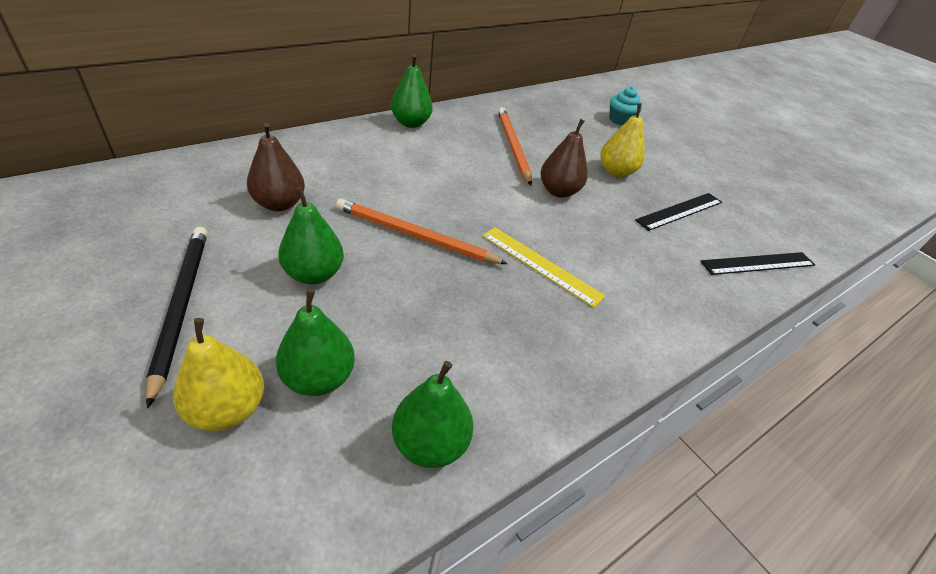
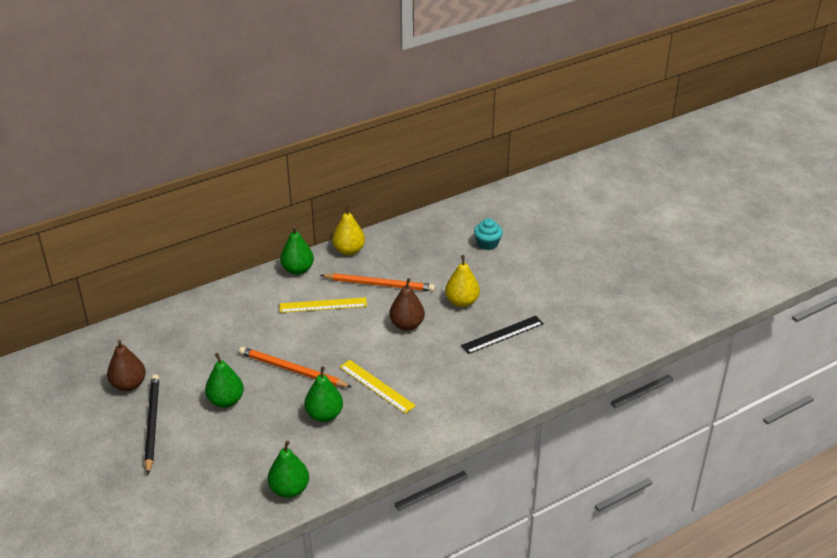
camera: 10 degrees right, 5 degrees down
yellow pear [173,318,264,431] -> yellow pear moved to [332,205,365,255]
brown pear [247,122,305,211] -> brown pear moved to [107,340,146,391]
green pear [276,289,355,396] -> green pear moved to [304,366,343,422]
orange pencil [498,107,532,185] -> orange pencil turned 105 degrees clockwise [320,273,435,292]
black ruler [700,252,815,275] -> none
none -> yellow ruler [280,297,367,313]

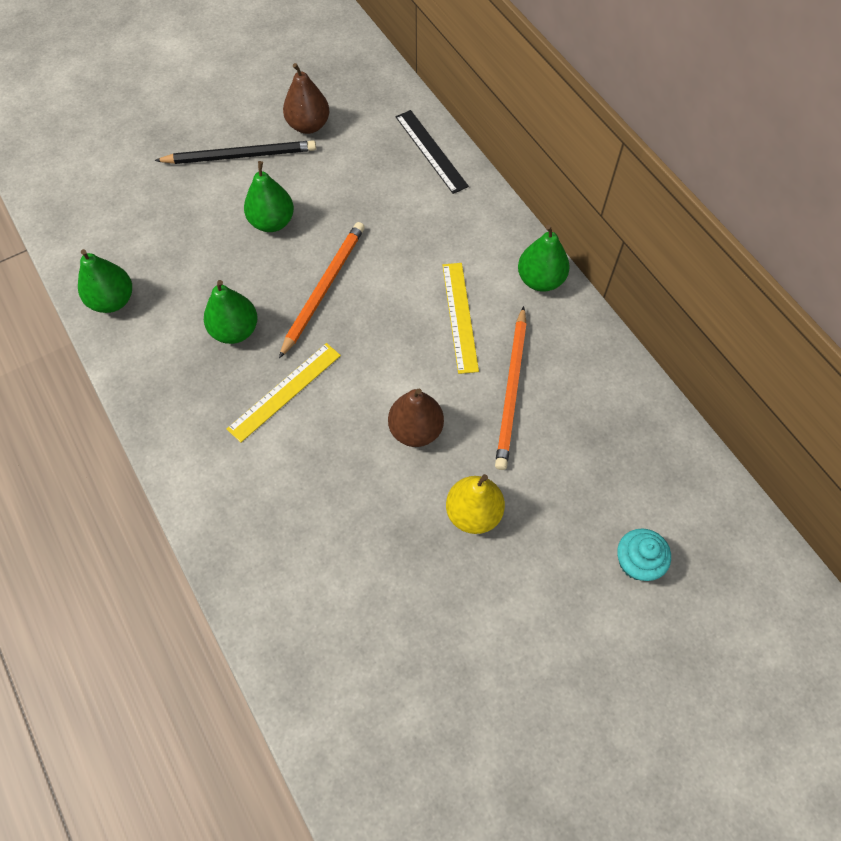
camera: 90 degrees right, 25 degrees up
yellow pear [332,205,365,255] -> none
black ruler [461,316,544,354] -> black ruler moved to [396,110,469,194]

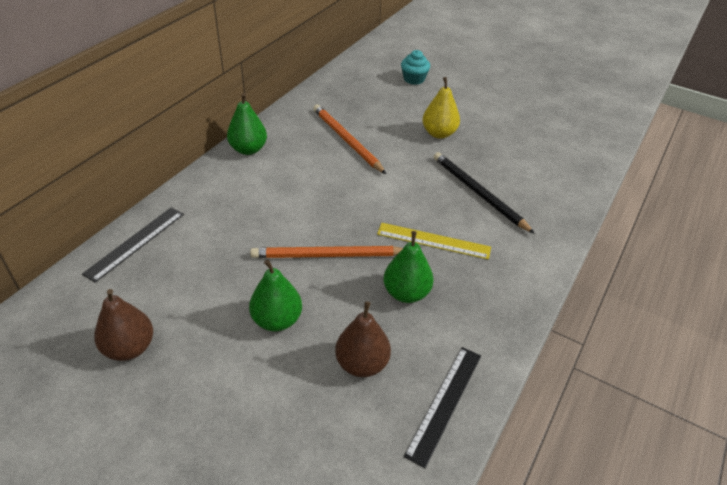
camera: 120 degrees left, 20 degrees down
green pear [78,249,132,313] -> black ruler [404,347,481,468]
black pencil [154,140,316,164] -> black pencil moved to [434,152,535,234]
brown pear [388,389,444,447] -> brown pear moved to [335,301,391,377]
yellow ruler [442,263,479,374] -> none
orange pencil [495,306,527,470] -> orange pencil turned 105 degrees counterclockwise [313,104,386,174]

